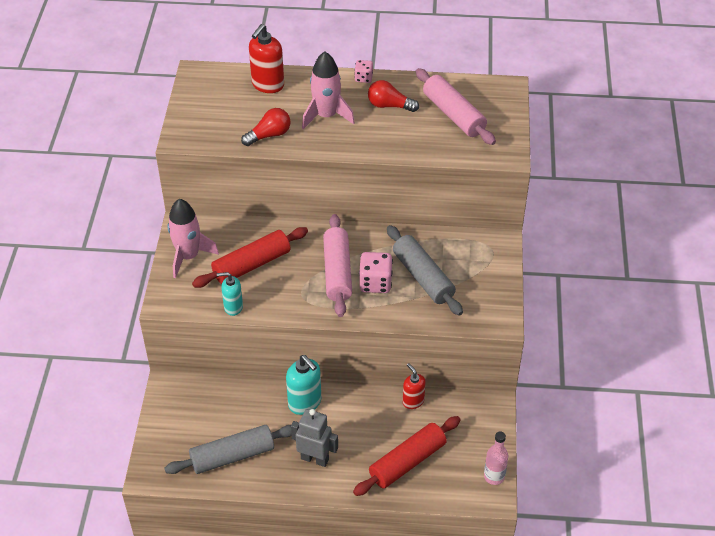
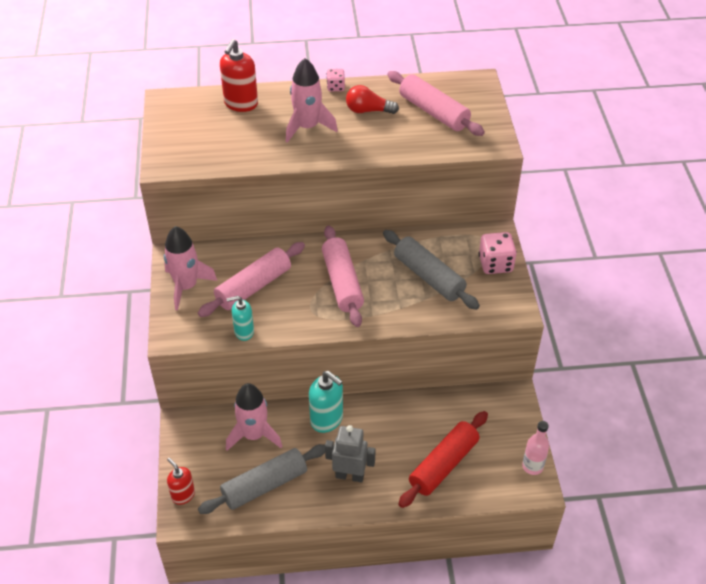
camera: 10 degrees left, 0 degrees up
red rolling pin [192,227,308,288] -> pink rolling pin [198,242,305,317]
red light bulb [241,108,291,146] -> none
pink dice [359,252,393,293] -> pink dice moved to [479,232,517,274]
red soap dispenser [403,363,426,409] -> red soap dispenser moved to [167,458,195,505]
none -> pink rocket [226,383,282,451]

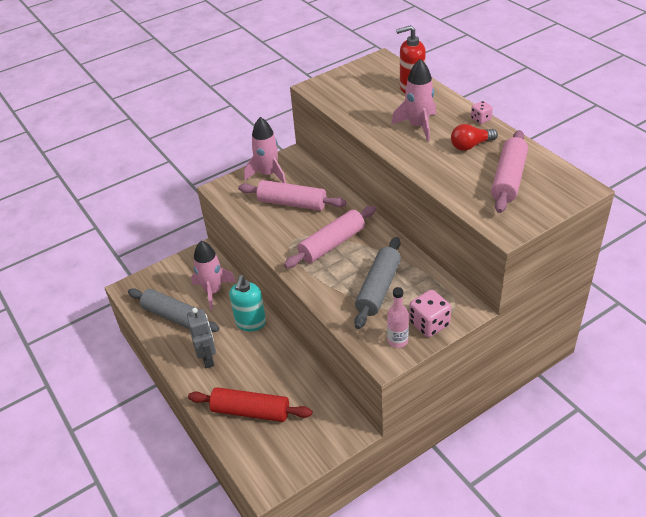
camera: 65 degrees right, 5 degrees down
red soap dispenser [167,458,195,505] -> none
turquoise soap dispenser [226,296,254,341] -> none
red light bulb [346,85,399,114] -> red light bulb turned 90 degrees counterclockwise [451,124,498,151]
pink bottle [522,421,549,475] -> pink bottle moved to [387,287,409,348]

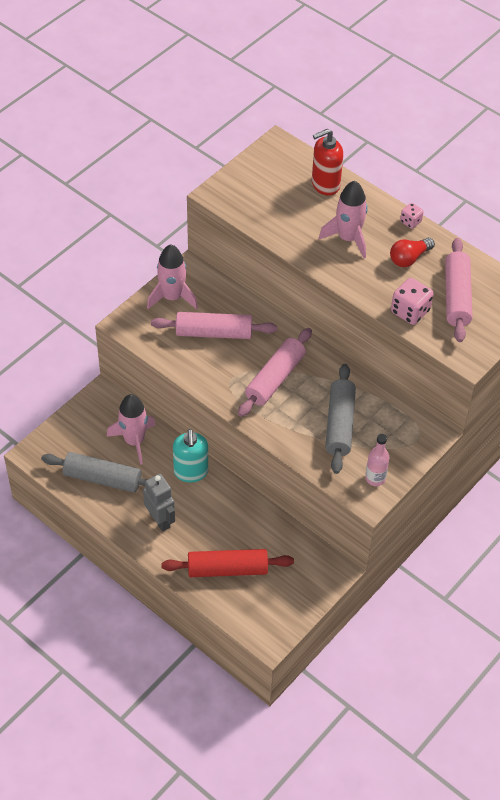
camera: 20 degrees left, 10 degrees up
pink dice [409,290,451,337] -> pink dice moved to [391,278,433,325]

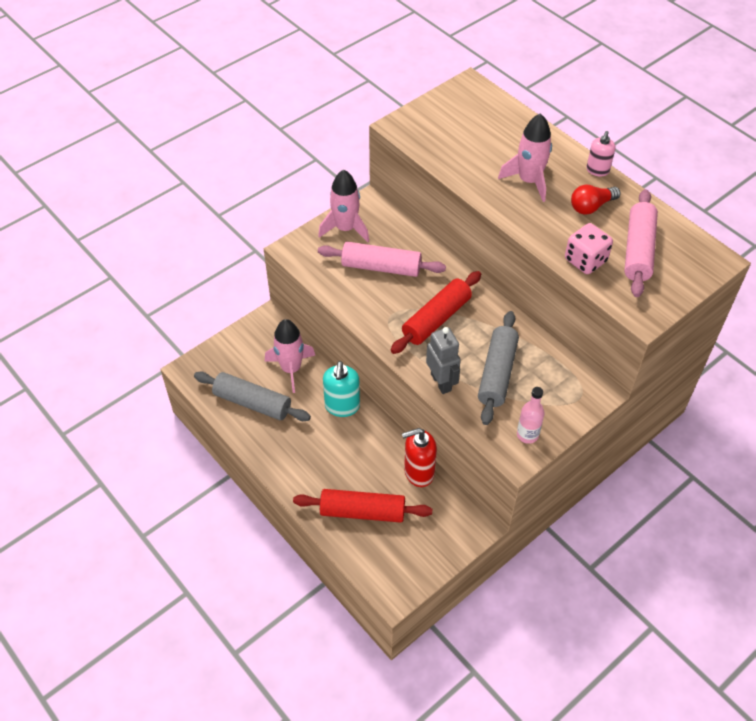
camera: 10 degrees right, 0 degrees up
grey robot [143,474,175,532] -> grey robot moved to [426,327,461,394]
pink rolling pin [238,328,312,417] -> red rolling pin [391,271,481,354]
red soap dispenser [312,129,343,196] -> red soap dispenser moved to [402,428,437,487]
pink dice [400,203,424,229] -> pink soap dispenser [586,131,616,176]

